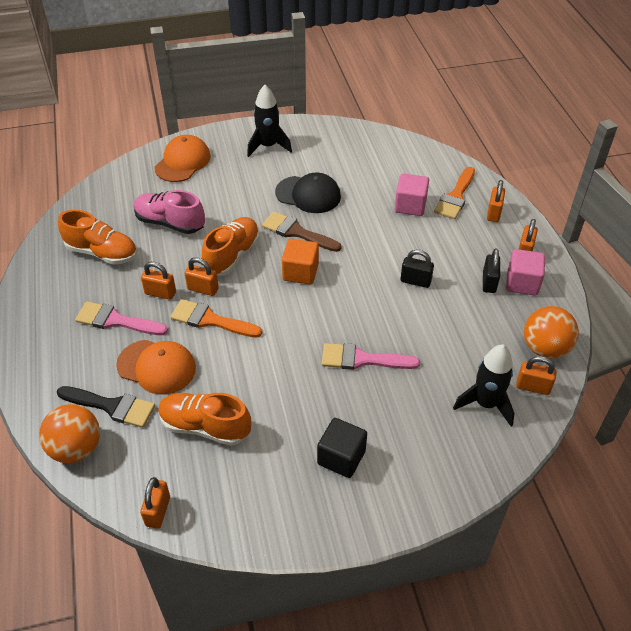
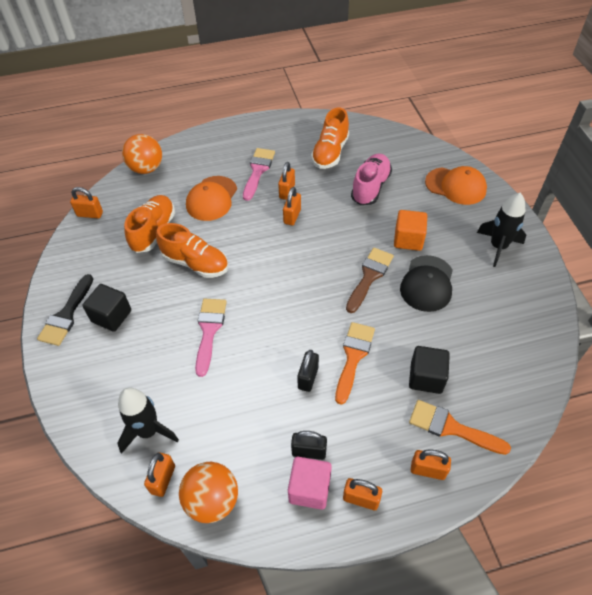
camera: 90 degrees right, 5 degrees up
black brush [57,386,155,428] -> black brush moved to [37,274,93,346]
orange brush [170,299,262,338] -> orange brush moved to [335,322,375,405]
orange shoe [202,217,260,276] -> orange shoe moved to [156,223,228,278]
orange cube [282,239,319,285] -> orange cube moved to [394,210,427,251]
pink cube [395,174,429,216] -> black cube [409,346,450,394]

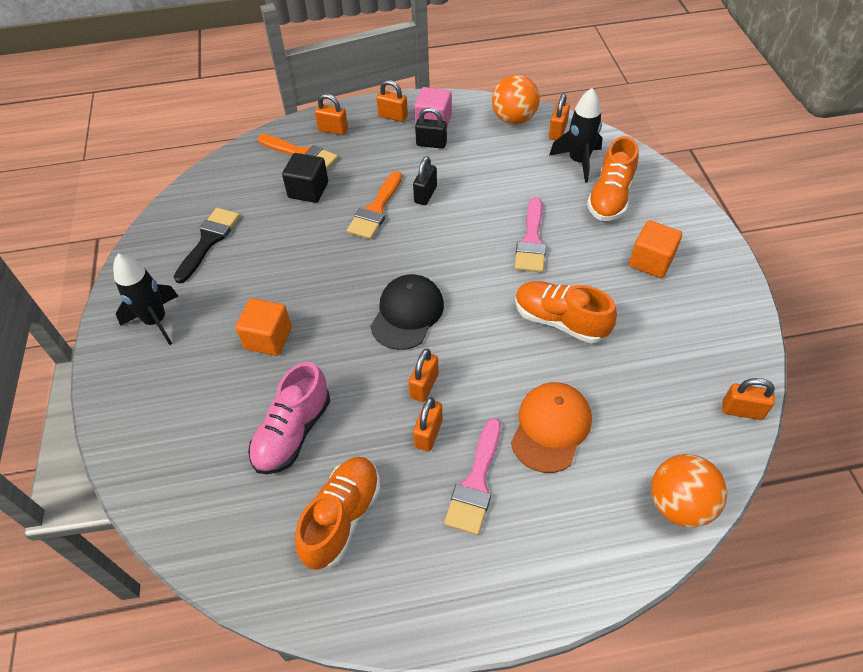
camera: 175 degrees left, 0 degrees up
black brush [37,274,93,346] -> black brush moved to [174,208,240,283]
black cube [82,284,131,332] -> orange cube [629,220,682,278]
orange shoe [124,195,175,253] -> orange shoe moved to [587,136,639,221]
brown brush [346,248,394,313] -> none
black cap [400,255,453,312] -> black cap moved to [370,274,444,350]
orange cap [425,166,487,205] -> none

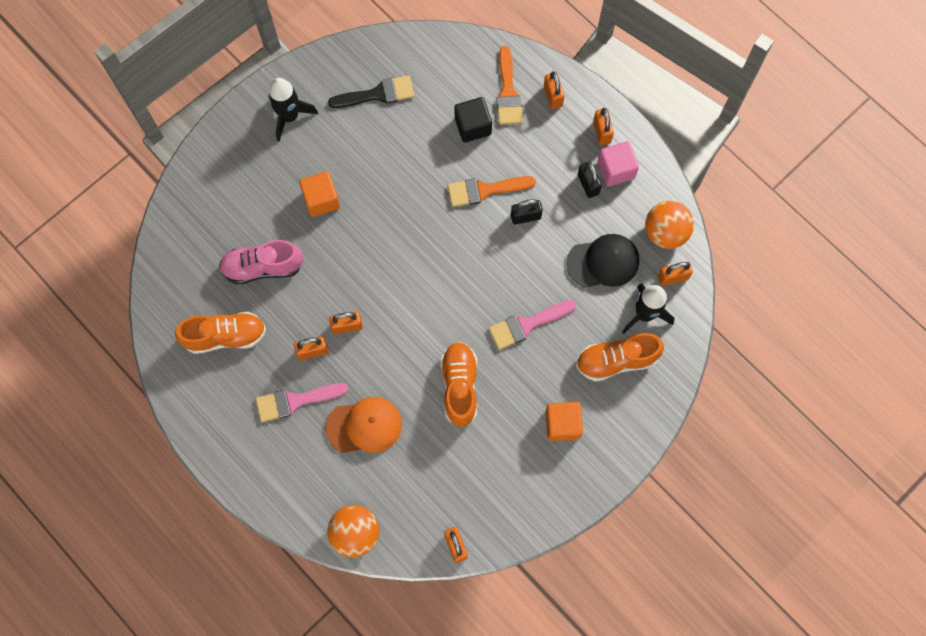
camera: 55 degrees right, 20 degrees up
black cap [370,274,444,350] -> black cap moved to [566,234,640,288]

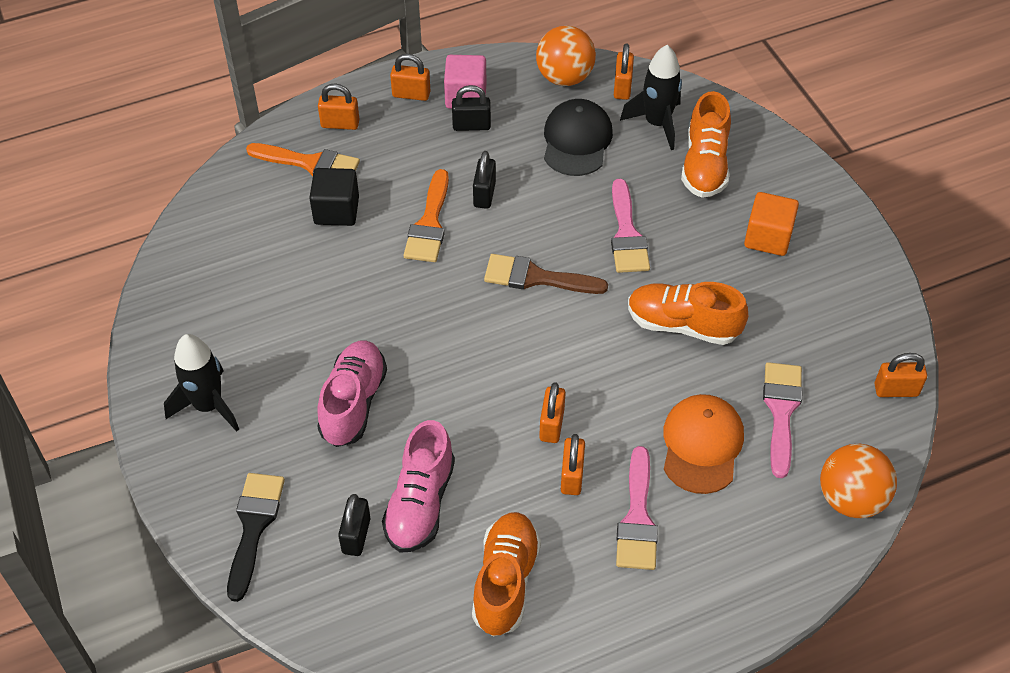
camera: 70 degrees left, 20 degrees down
orange cube [299,171,340,217] -> pink shoe [317,340,387,447]
black brush [328,75,414,108] -> black brush moved to [227,473,285,602]
none -> black padlock [338,494,370,556]
none -> brown brush [484,254,608,294]
none -> pink brush [763,362,802,478]

